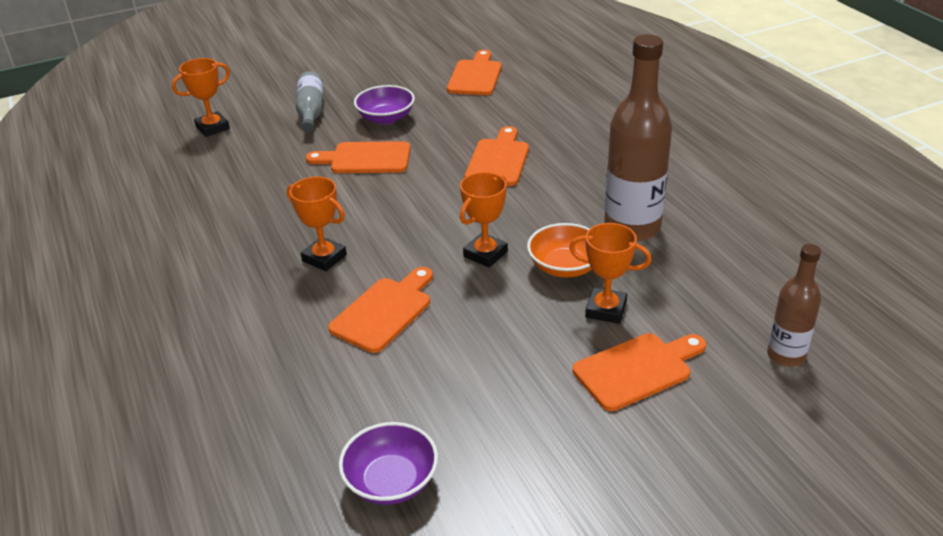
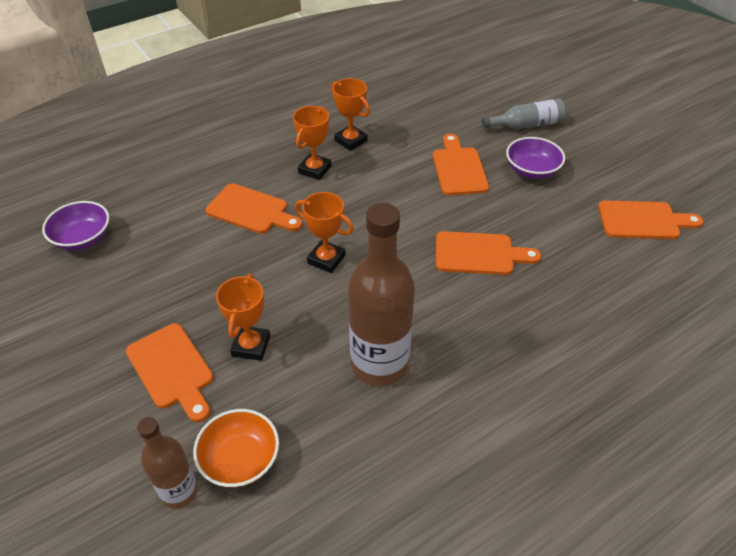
camera: 80 degrees right, 10 degrees up
orange trophy [172,58,230,137] -> orange trophy moved to [331,78,370,151]
orange bowl [527,223,592,278] -> orange bowl moved to [193,409,279,487]

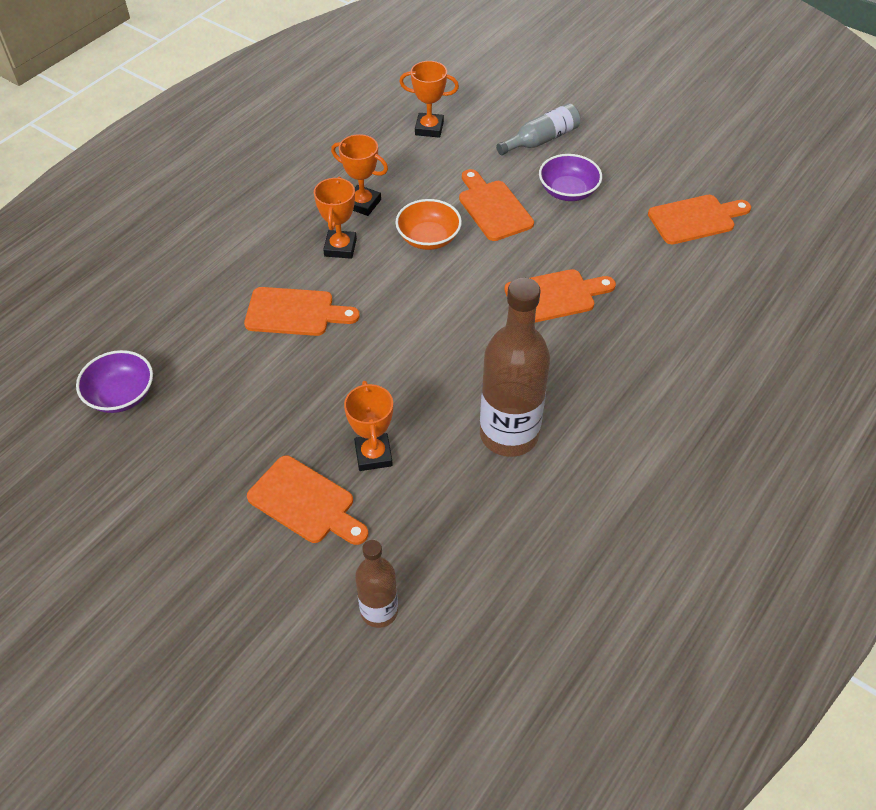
camera: 20 degrees left, 5 degrees up
orange bowl [193,409,279,487] -> orange bowl moved to [395,199,462,250]
orange trophy [295,192,354,273] -> orange trophy moved to [400,61,459,138]

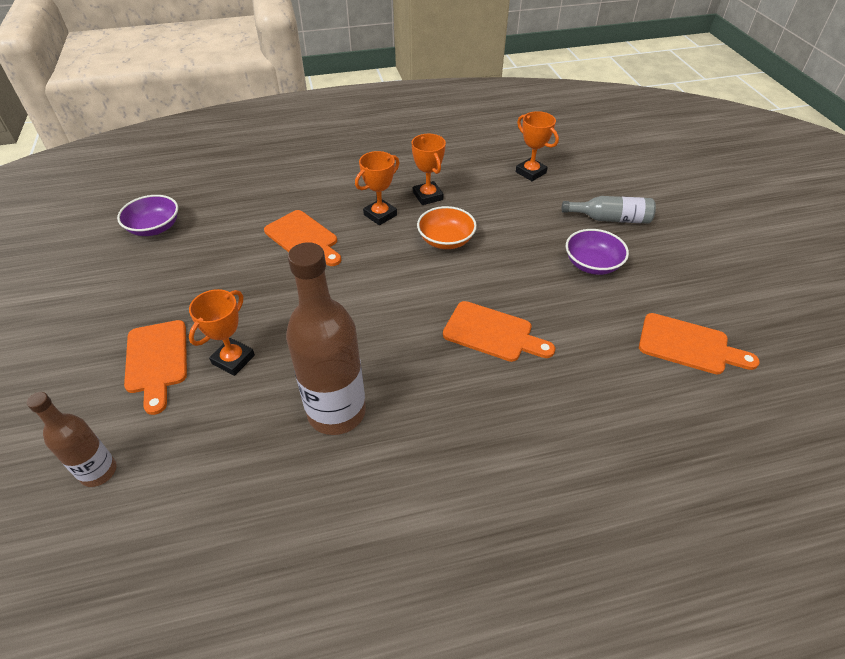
camera: 40 degrees right, 5 degrees down
orange cutting board [459,169,534,241] -> none

